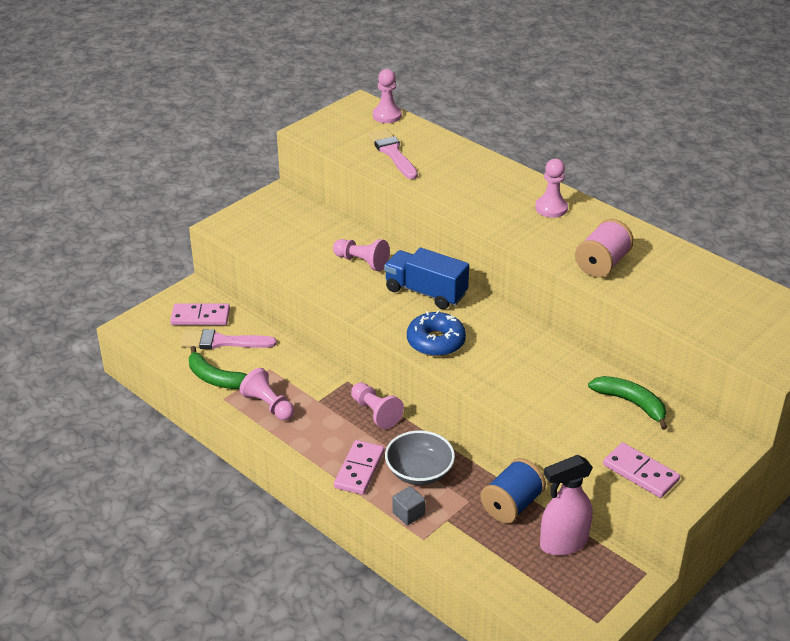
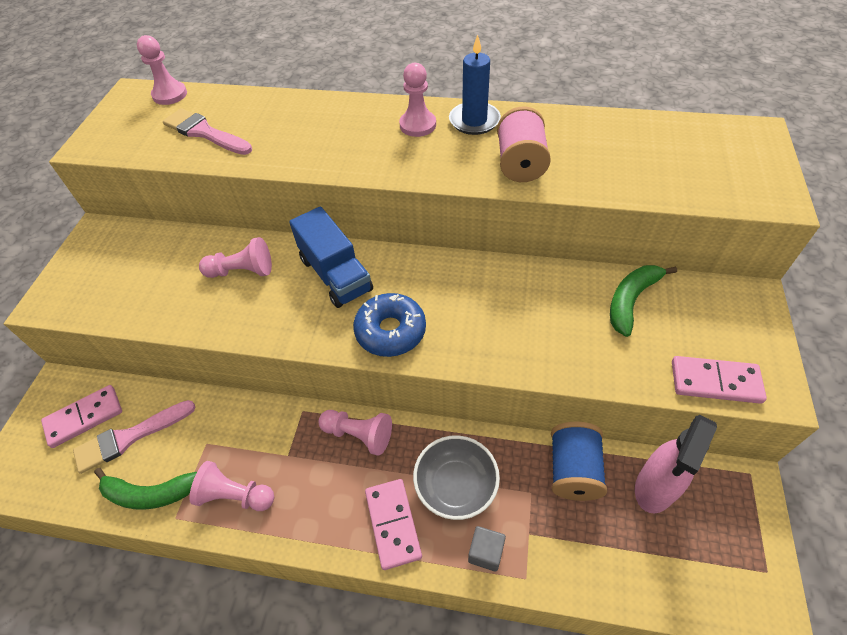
camera: 30 degrees left, 15 degrees up
blue truck [384,247,469,309] -> blue truck turned 120 degrees counterclockwise [289,206,373,308]
green banana [588,376,668,430] -> green banana turned 60 degrees counterclockwise [610,265,677,337]
none -> blue candle [449,34,501,135]

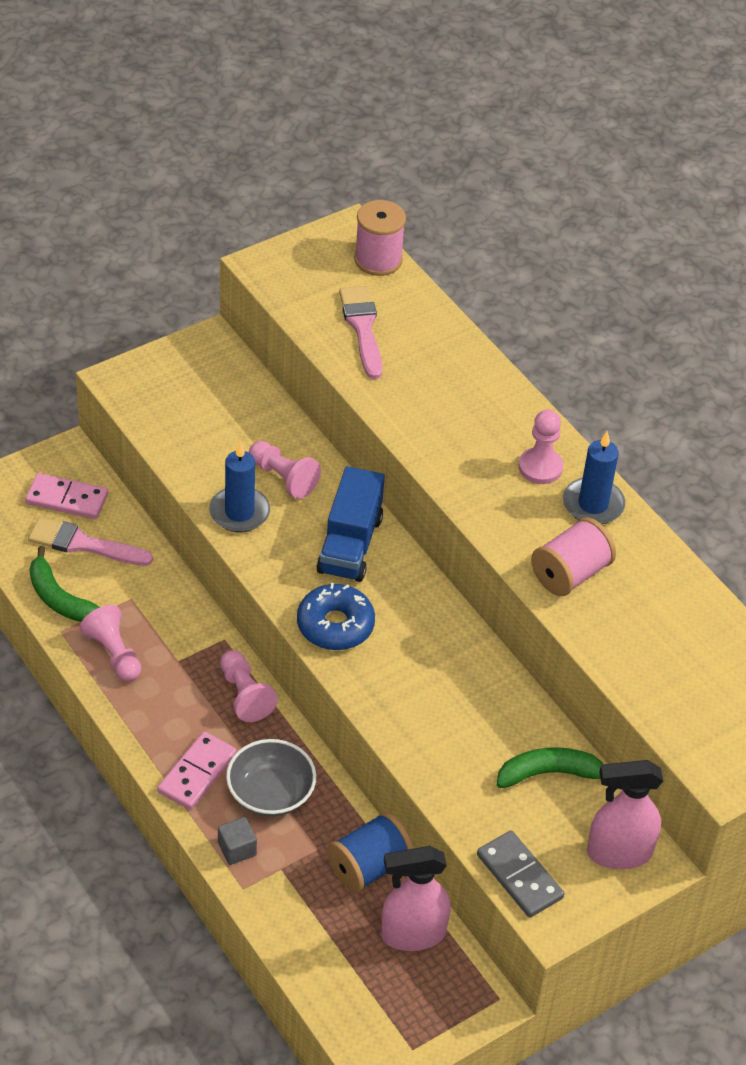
camera: 40 degrees right, 5 degrees down
pink pawn [137,35,187,105] -> pink spool [354,200,406,276]
pink domino [672,356,767,404] -> grey domino [477,830,564,918]
none -> blue candle [209,442,270,532]
none -> pink spray bottle [587,760,663,869]

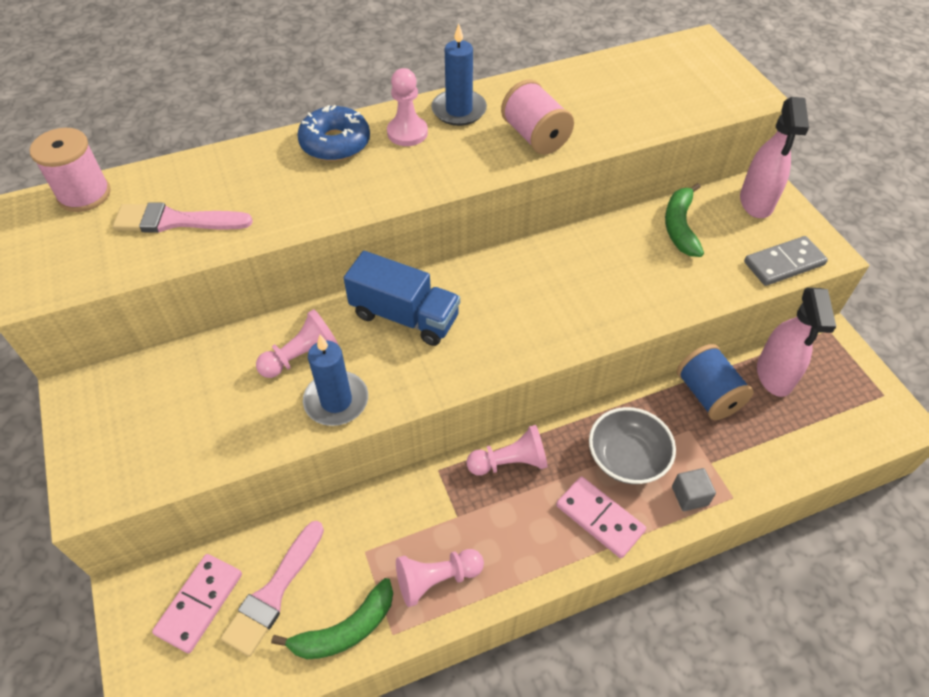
camera: 75 degrees left, 5 degrees up
blue donut [297,583,375,650] -> blue donut moved to [297,105,370,161]

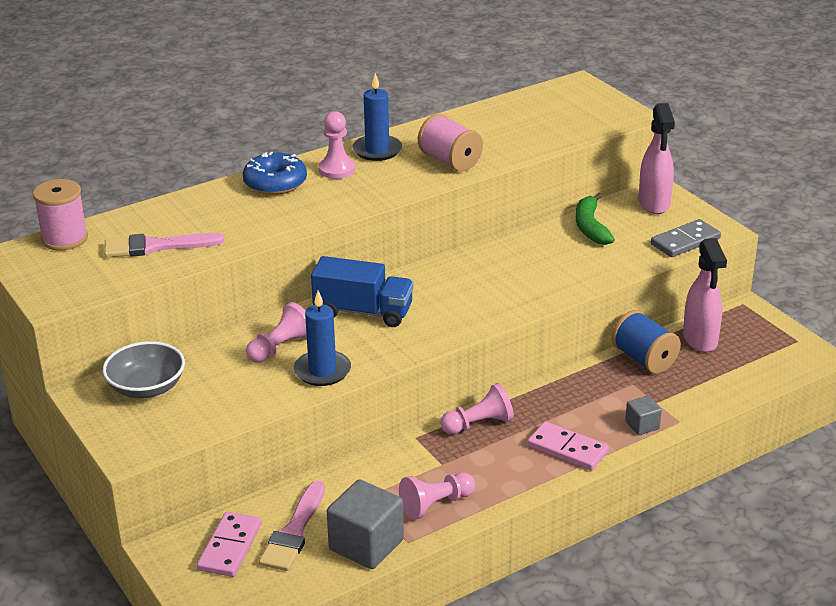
camera: 10 degrees left, 20 degrees down
green banana [271,578,393,659] -> grey cube [327,479,404,569]
grey bowl [589,407,676,484] -> grey bowl moved to [103,341,185,398]

